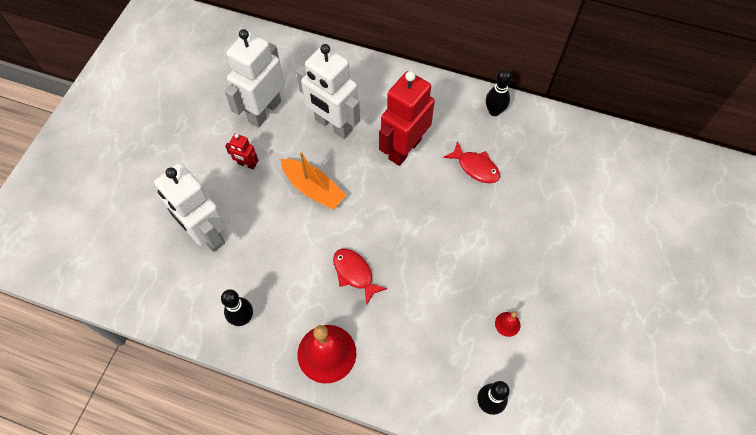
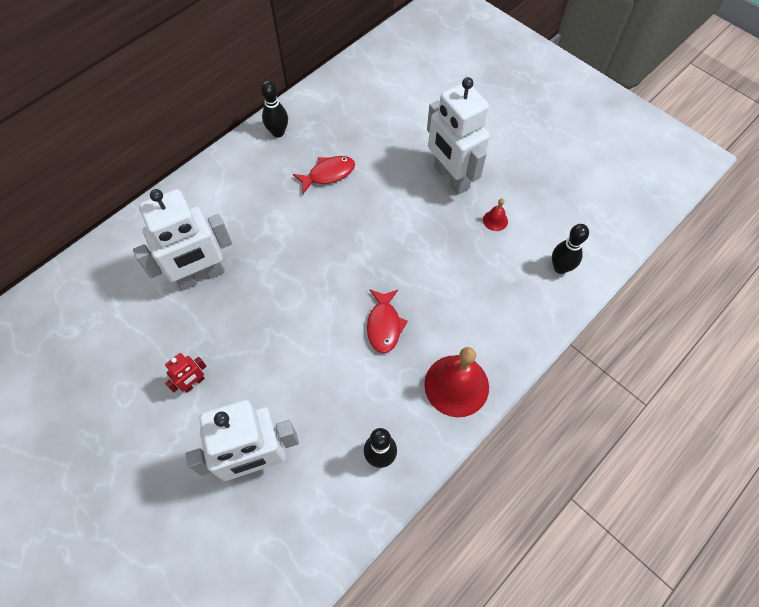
camera: 65 degrees left, 0 degrees up
white robot [224,29,284,128] -> white robot moved to [427,77,490,195]
orange boat [281,152,347,210] -> none
red fish [333,249,387,305] -> red fish turned 75 degrees counterclockwise [367,290,408,353]
red robot [379,71,435,166] -> none

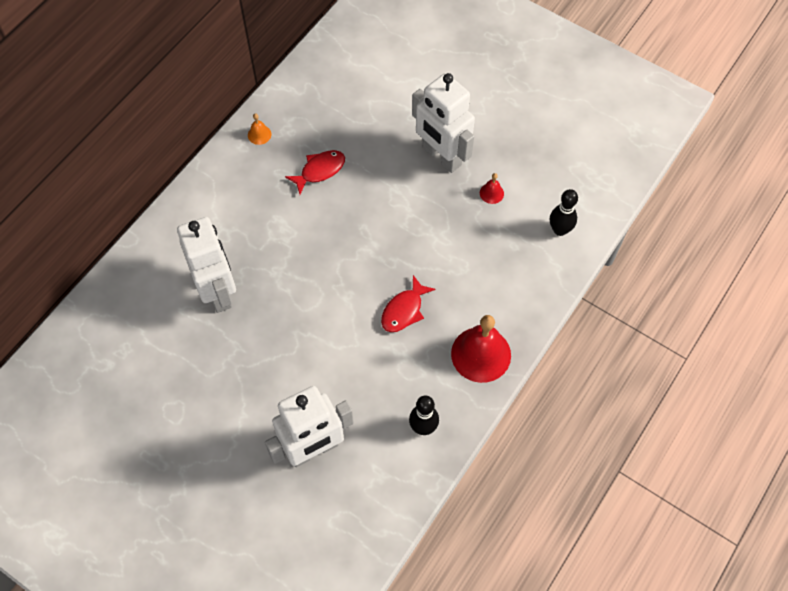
camera: 10 degrees left, 0 degrees up
white robot [133,189,232,291] -> white robot turned 75 degrees counterclockwise [177,217,236,313]
red robot [165,353,207,393] -> none
black bowling pin [261,80,288,137] -> orange bell [248,113,271,145]
red fish [367,290,408,353] -> red fish turned 45 degrees clockwise [381,275,436,332]

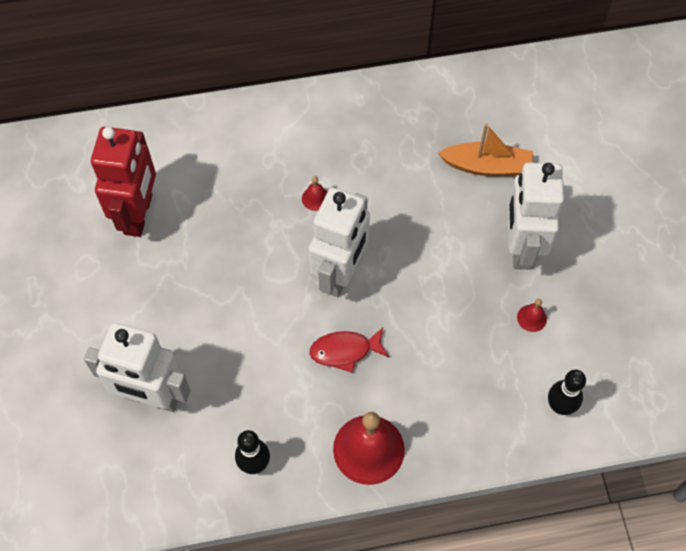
camera: 45 degrees right, 0 degrees up
white robot [177,217,236,313] -> white robot moved to [309,188,370,297]
orange bell [248,113,271,145] -> none
red fish [285,150,345,194] -> none
none -> red robot [91,127,156,237]
none -> red bell [302,176,327,211]
none -> orange boat [438,123,533,176]

